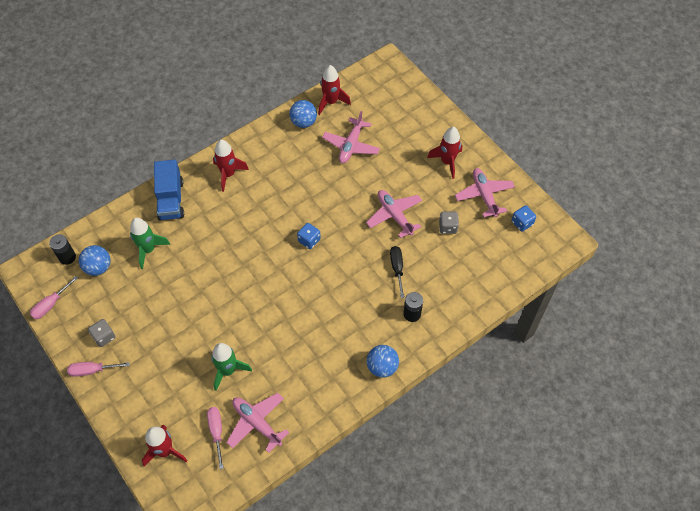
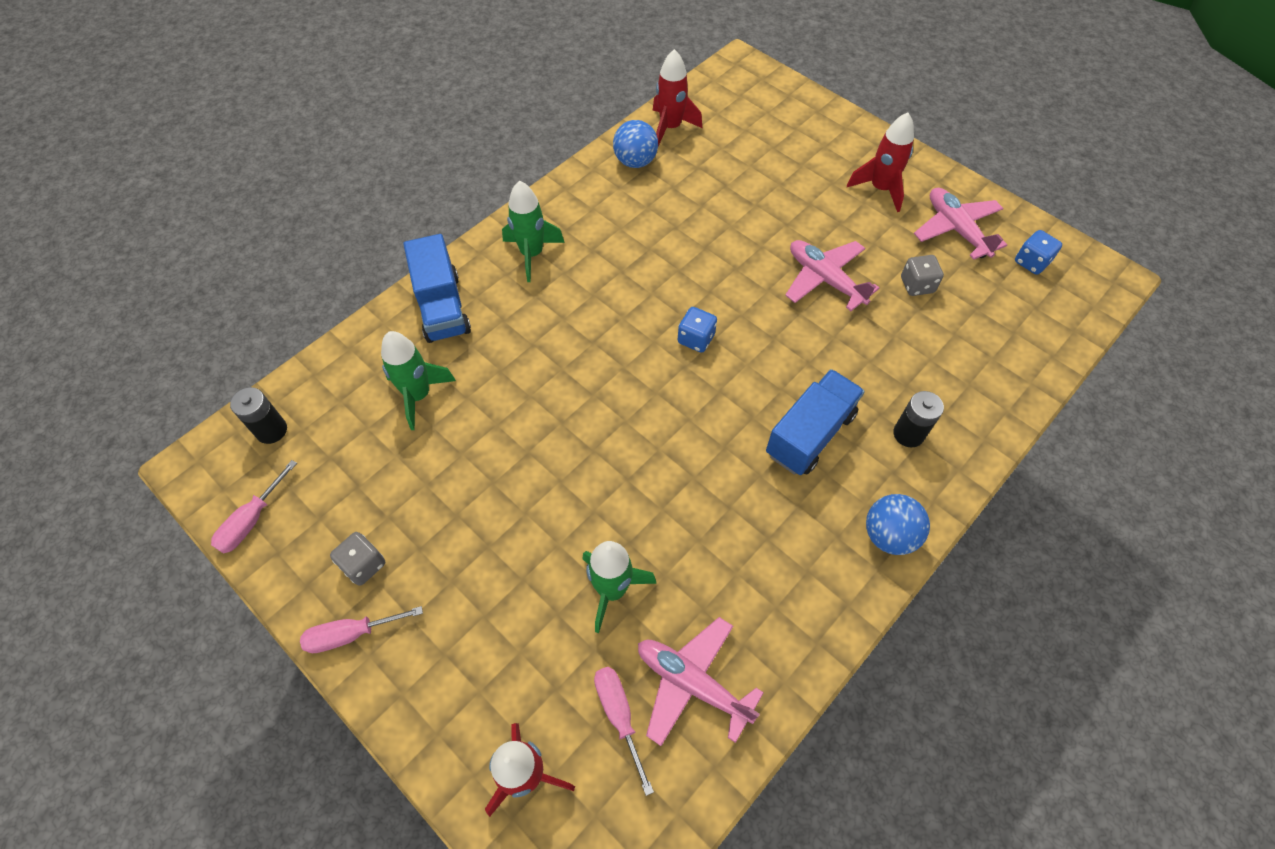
camera: 10 degrees left, 0 degrees up
blue ball [79,245,111,276] -> none
red rocket [213,140,249,192] -> green rocket [502,181,565,282]
pink plane [322,111,380,163] -> none
black screwdriver [390,246,405,298] -> none
none -> blue truck [766,369,865,475]

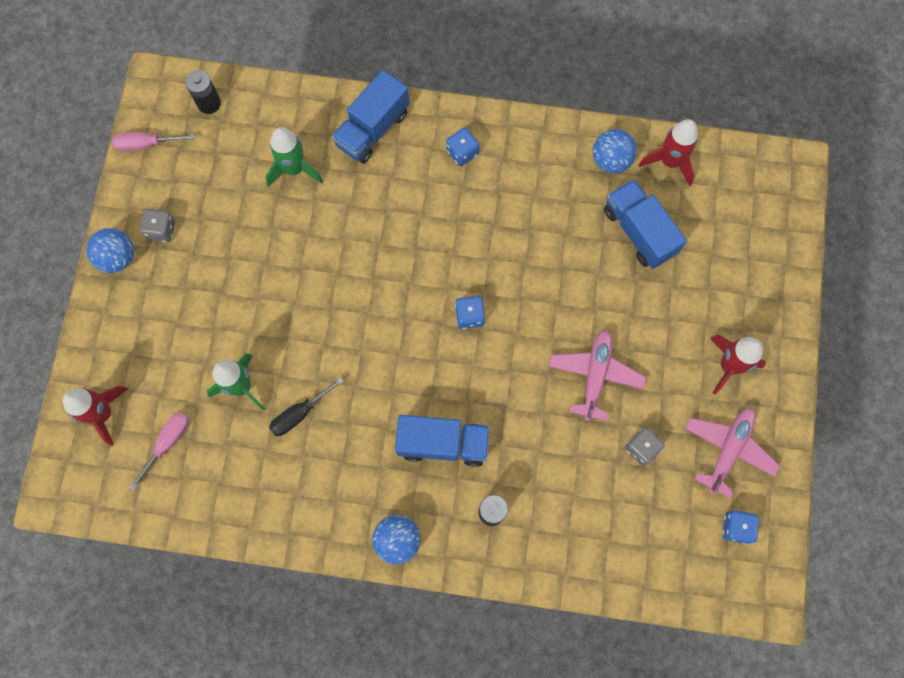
camera: 55 degrees right, 15 degrees up
pink screwdriver [300,606,423,653] -> blue ball [86,228,134,273]
green rocket [502,181,565,282] -> blue dice [446,127,479,166]
pink plane [638,617,764,746] -> none
none -> black screwdriver [269,377,344,436]
none -> blue truck [604,179,687,269]

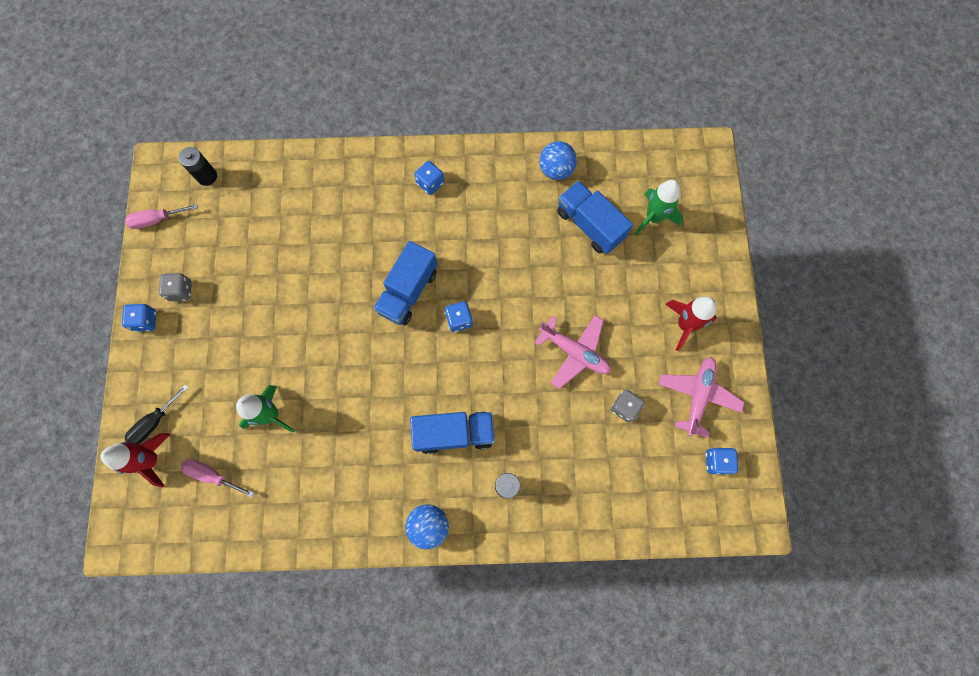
camera: 10 degrees left, 0 degrees up
blue ball [86,228,134,273] -> blue dice [122,304,156,332]
pink screwdriver [130,412,189,490] -> pink screwdriver turned 90 degrees counterclockwise [181,459,254,497]
green rocket [265,127,323,187] -> green rocket moved to [634,180,683,236]
black screwdriver [269,377,344,436] -> black screwdriver moved to [125,384,189,444]
blue truck [332,70,409,163] -> blue truck moved to [373,241,437,326]
pink plane [549,330,646,421] -> pink plane turned 120 degrees clockwise [535,315,611,389]
red rocket [639,119,698,186] -> none

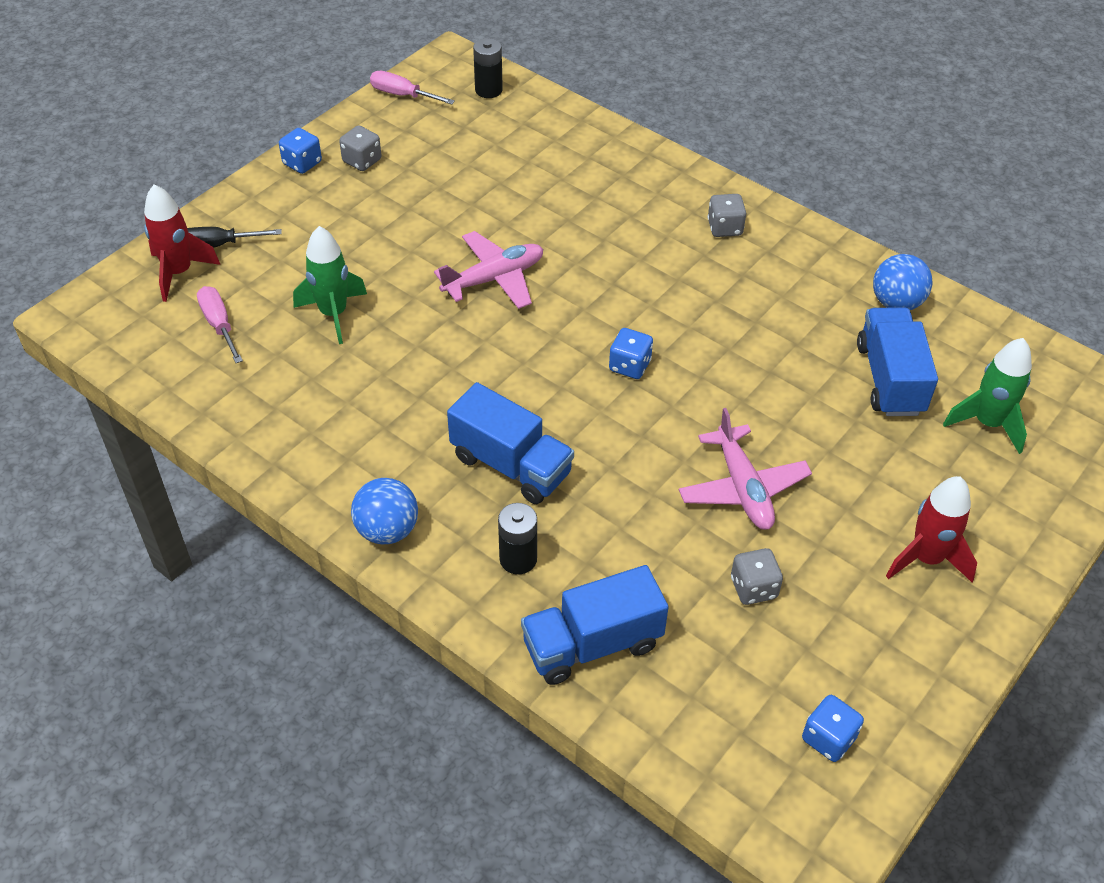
camera: 40 degrees right, 25 degrees down
blue truck [373,241,437,326] -> blue truck moved to [521,565,669,685]
blue dice [414,161,444,195] -> grey dice [708,194,746,237]
pink plane [659,357,745,438] -> pink plane moved to [434,231,543,309]

